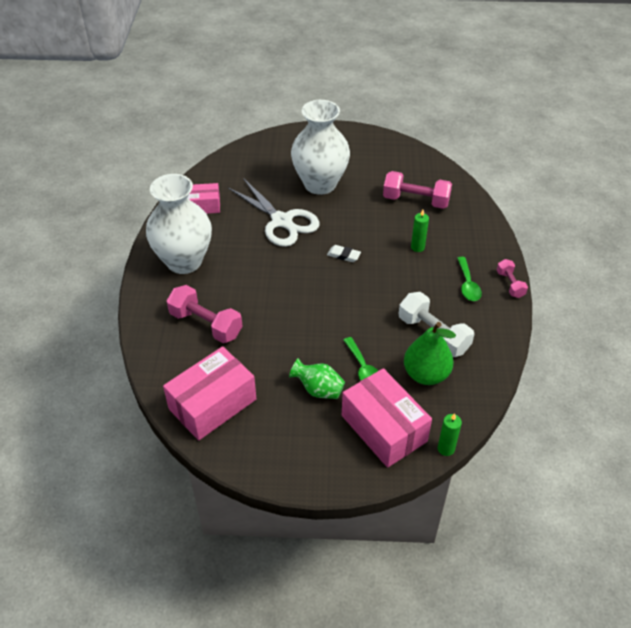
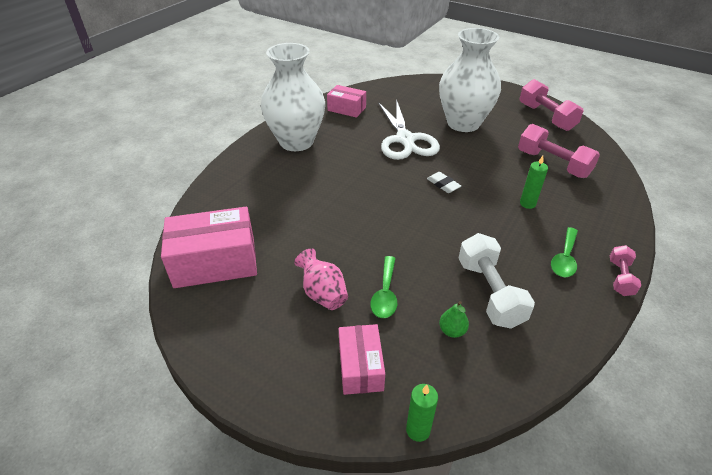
camera: 30 degrees right, 5 degrees down
pink dumbbell [167,285,242,343] -> pink dumbbell moved to [520,79,583,131]
green vase [289,358,345,399] -> pink vase [294,248,348,310]
pink box [342,368,432,468] -> pink box [339,324,385,395], size x0.59
green pear [404,322,456,385] -> green pear [439,301,469,338], size x0.46

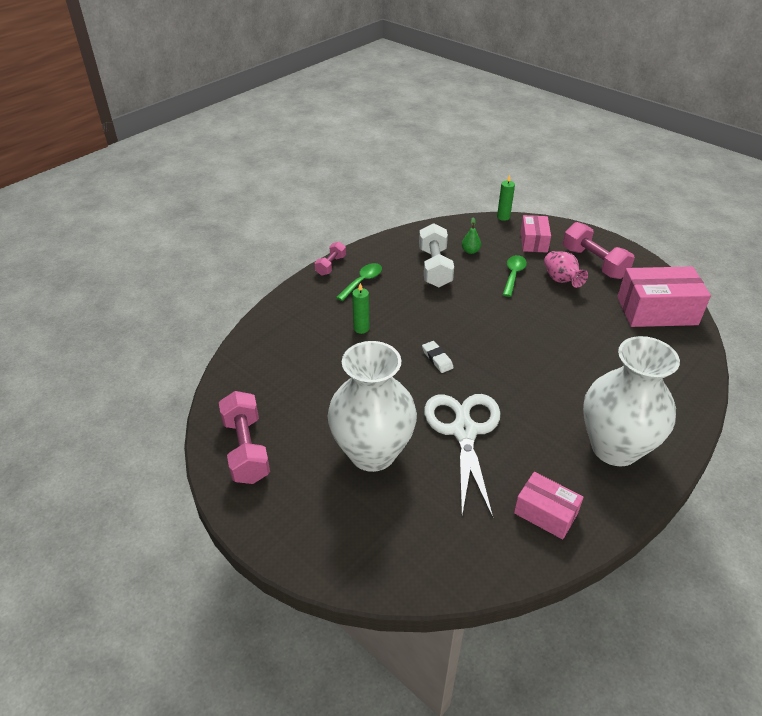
camera: 170 degrees left, 0 degrees up
pink dumbbell [518,124,600,178] -> pink dumbbell moved to [563,222,635,279]

